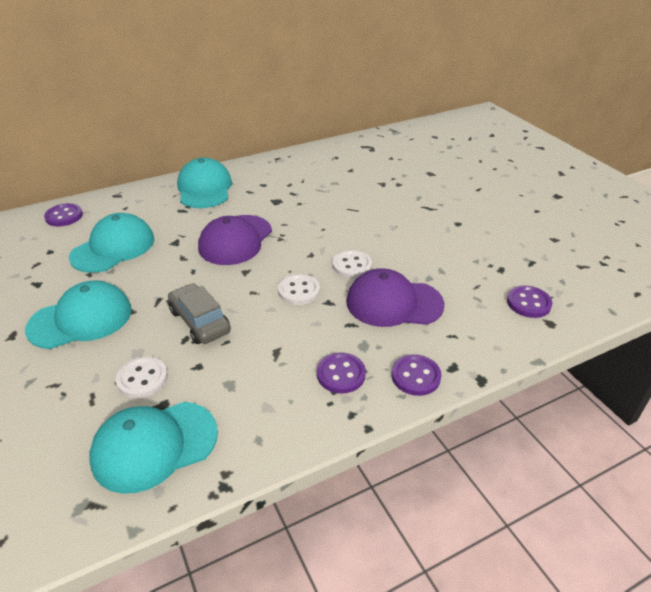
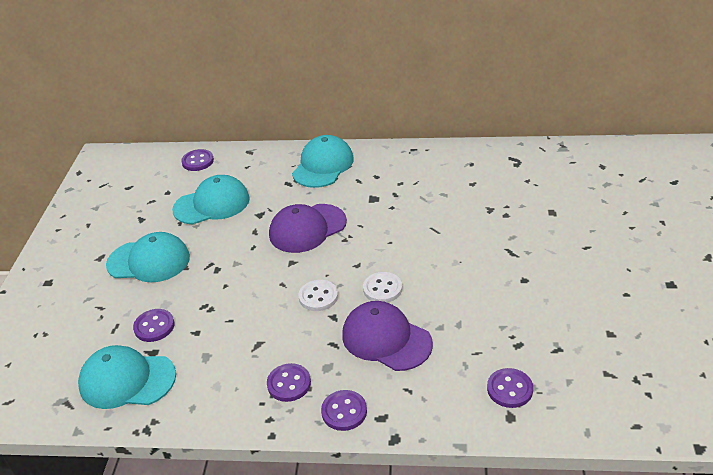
camera: 35 degrees right, 0 degrees up
white button [116,357,168,398] -> purple button [133,309,175,342]
grey car [168,283,231,344] -> none

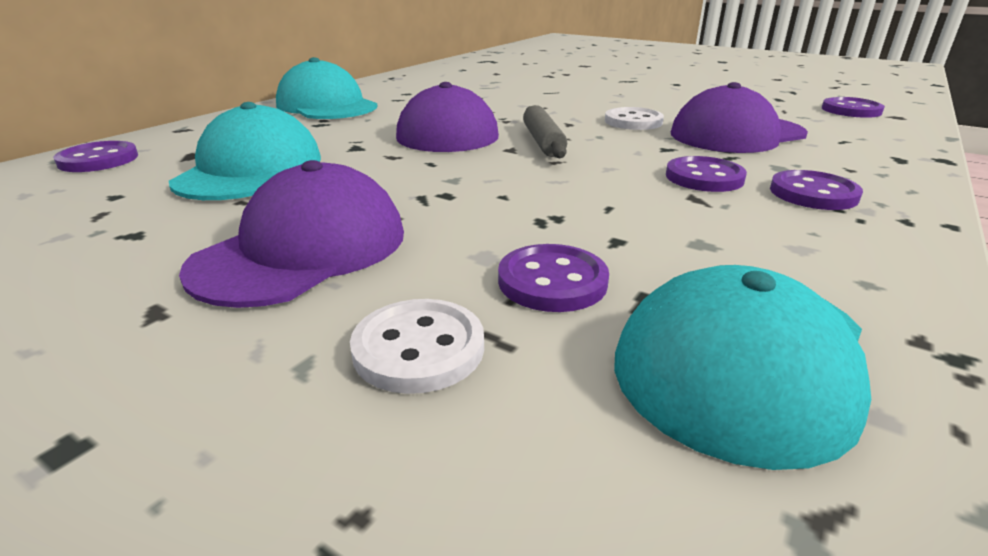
camera: 65 degrees left, 10 degrees down
turquoise cap [106,232,190,283] -> purple cap [179,160,404,308]
white button [298,280,338,311] -> white button moved to [350,299,484,394]
purple button [321,390,367,431] -> purple button moved to [666,156,747,192]
none -> grey rolling pin [523,105,567,158]

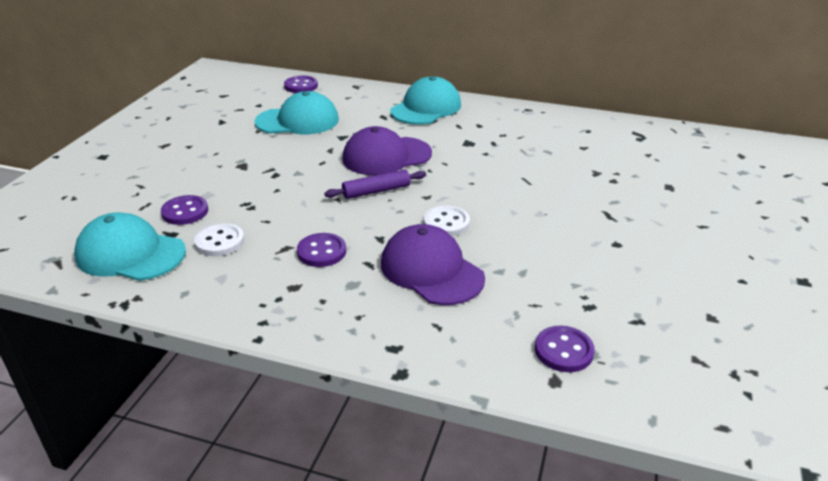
camera: 75 degrees right, 5 degrees up
purple cap [179,160,404,308] -> none
white button [350,299,484,394] -> white button moved to [194,223,244,256]
grey rolling pin [523,105,567,158] -> purple rolling pin [324,170,426,199]
purple button [770,170,863,210] -> none

